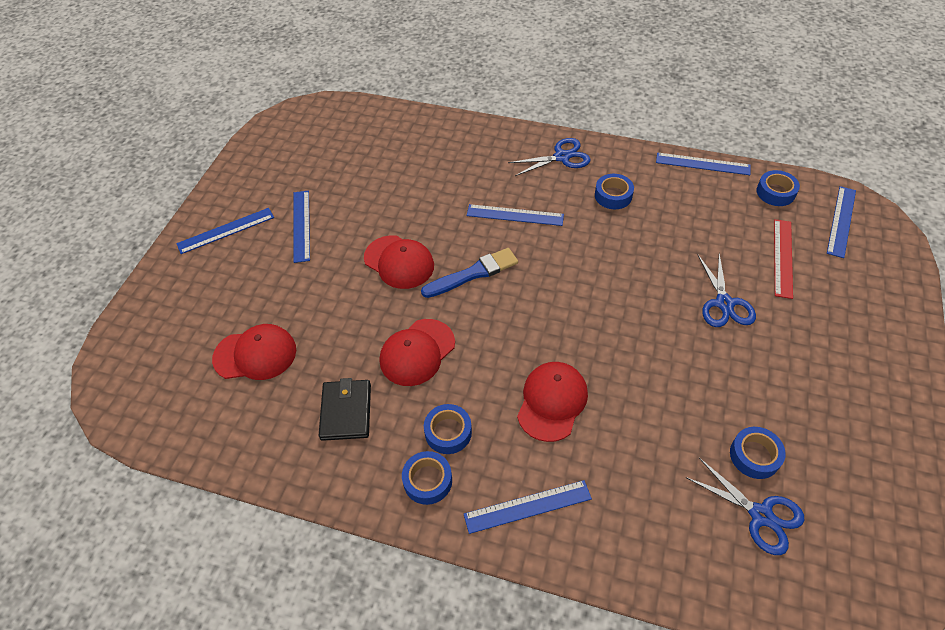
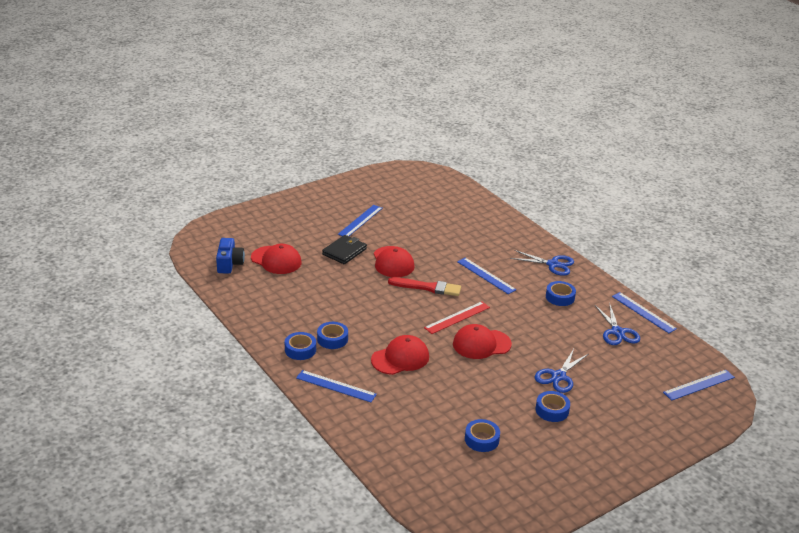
camera: 35 degrees right, 20 degrees down
blue ruler [176,208,274,254] -> none
black wallet [318,378,371,441] -> black wallet moved to [322,235,367,264]
red cap [380,319,455,386] -> red cap moved to [453,324,512,359]
blue brush [421,248,518,298] -> red brush [388,277,461,296]
blue scissors [685,458,804,555] -> blue scissors moved to [595,303,640,345]
blue tape [756,170,800,206] -> blue tape moved to [536,391,570,422]
red ruler [774,219,793,299] -> red ruler moved to [424,302,490,334]
none -> blue camera [216,238,245,273]

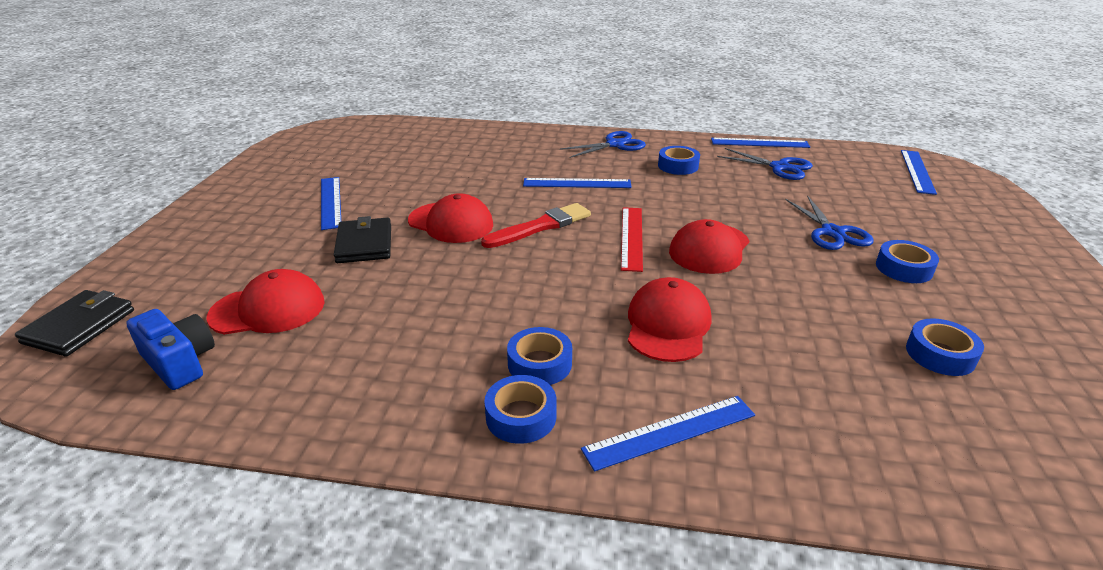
camera: 45 degrees left, 0 degrees up
none -> black wallet [15,290,134,356]

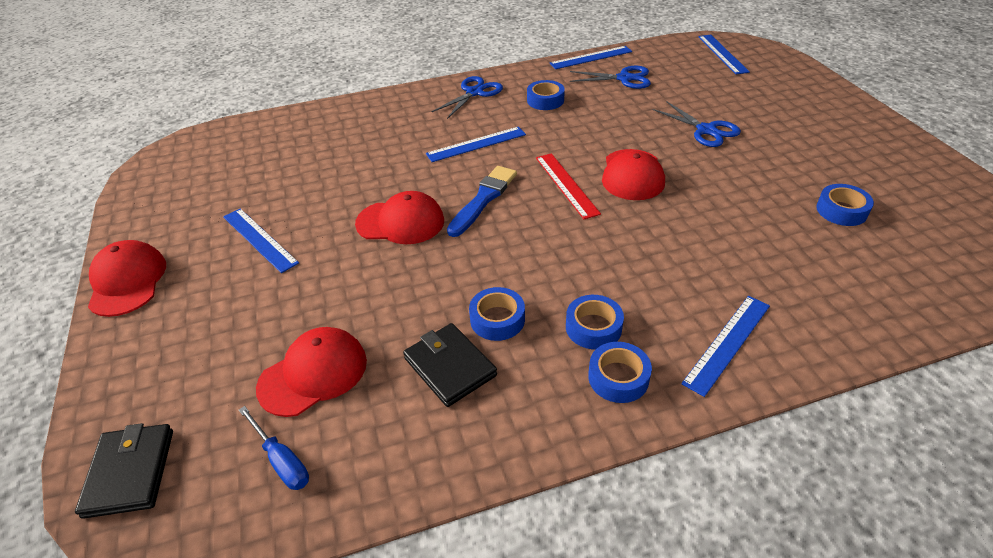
camera: 25 degrees left, 10 degrees up
blue camera [126,309,215,390] -> blue screwdriver [239,406,309,490]
black wallet [334,216,391,263] -> black wallet moved to [403,323,497,407]
red brush [481,203,591,248] -> blue brush [447,166,517,237]
red cap [628,277,711,362] -> red cap moved to [88,240,166,317]
blue tape [876,240,939,283] -> blue tape moved to [469,287,525,341]

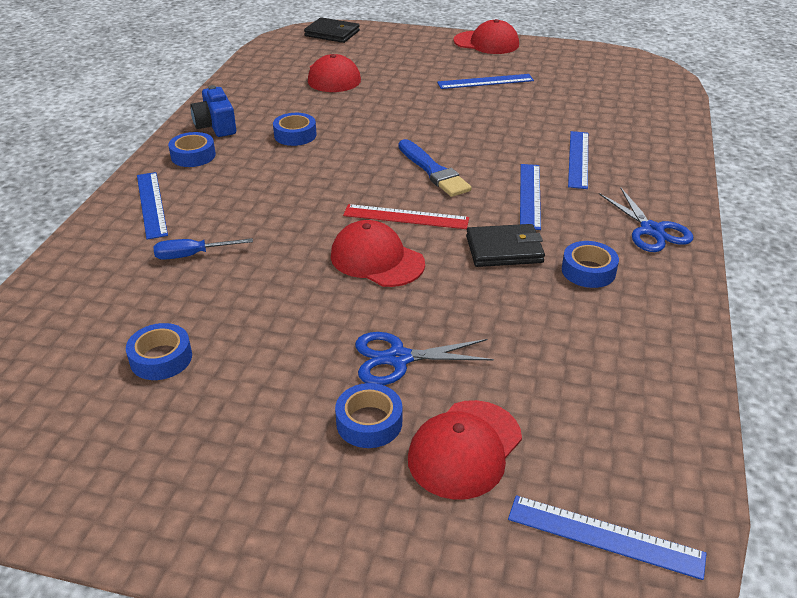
camera: 120 degrees right, 5 degrees down
blue screwdriver [239,406,309,490] -> blue screwdriver moved to [153,238,253,260]
red cap [355,191,444,244] -> red cap moved to [408,400,522,500]
black wallet [403,323,497,407] -> black wallet moved to [466,224,545,267]
blue ruler [549,46,632,69] -> blue ruler moved to [568,131,588,189]
blue tape [566,295,624,350] -> blue tape moved to [335,383,402,448]
blue scissors [570,66,651,89] -> none
none -> blue camera [190,85,236,137]

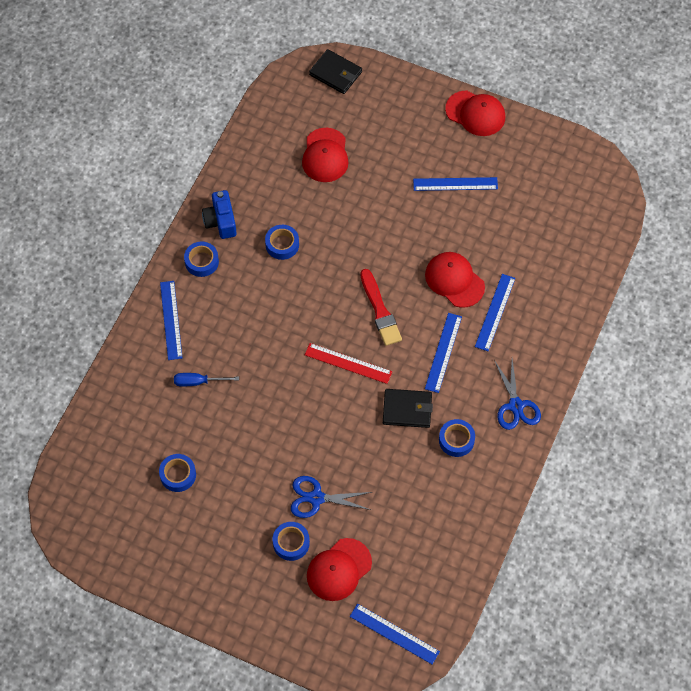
camera: 10 degrees right, 25 degrees up
red cap [331,220,425,287] -> red cap moved to [425,252,485,308]
blue brush [399,139,472,197] -> red brush [360,269,402,346]

